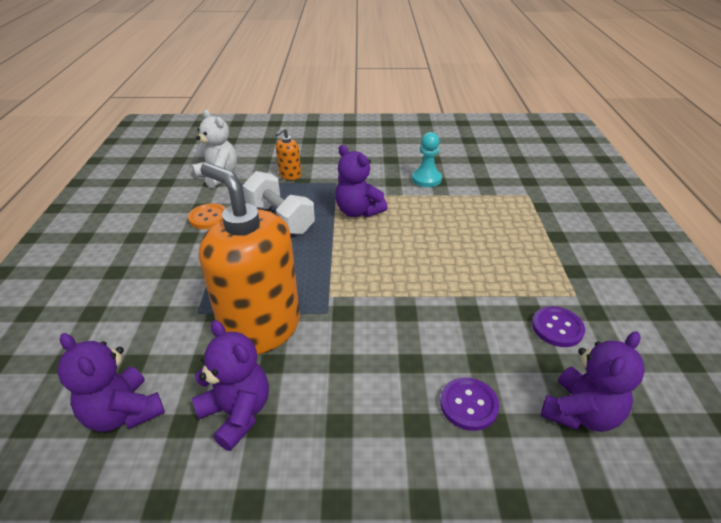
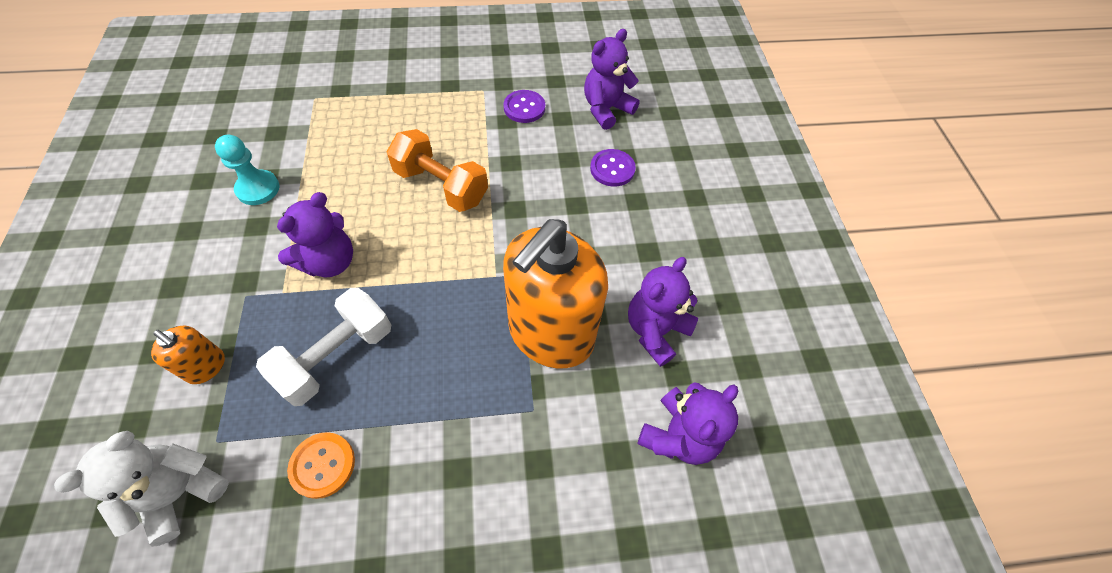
camera: 100 degrees left, 20 degrees up
purple teddy bear [541,331,645,432] -> purple teddy bear turned 75 degrees counterclockwise [584,29,640,130]
none -> orange dumbbell [386,129,488,212]

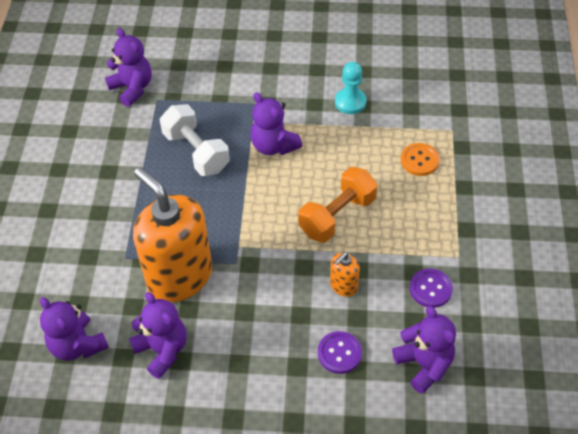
camera: 105 degrees right, 5 degrees down
white teddy bear [54,431,229,547] -> purple teddy bear [105,28,152,107]
orange soap dispenser [151,325,225,384] -> orange soap dispenser moved to [330,252,360,297]
orange button [287,432,355,499] -> orange button moved to [401,143,440,176]

